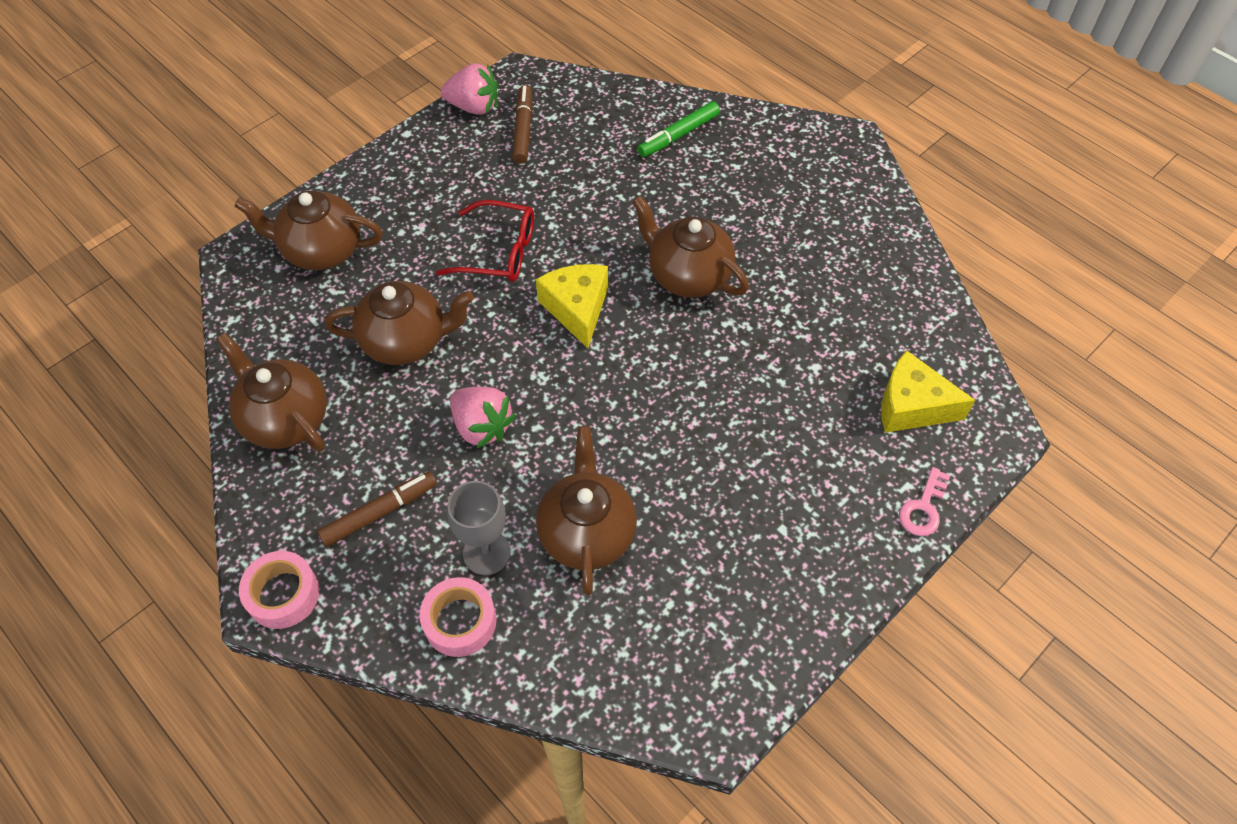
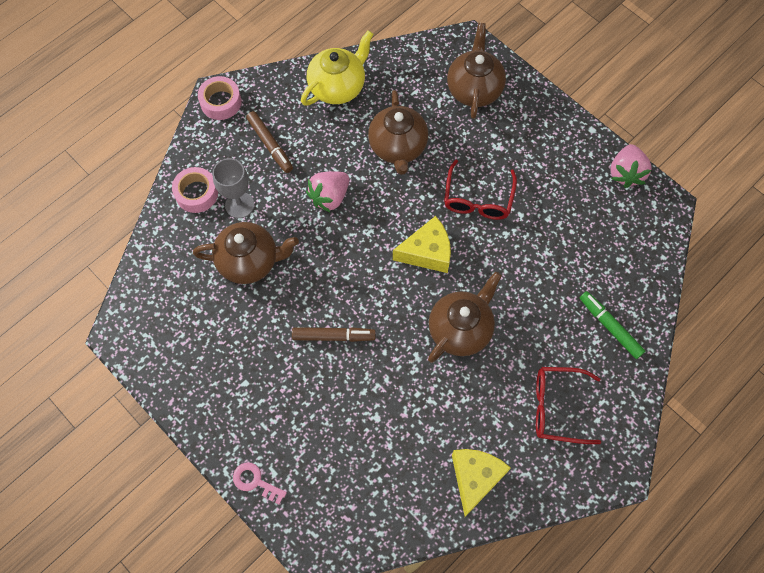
camera: 90 degrees right, 10 degrees up
brown teapot [216,333,327,452] -> yellow teapot [301,30,374,105]
brown marker [512,85,532,164] -> brown marker moved to [292,327,375,342]
yellow cheese [881,350,975,433] -> yellow cheese moved to [452,449,511,517]
none -> red glasses [536,367,601,444]

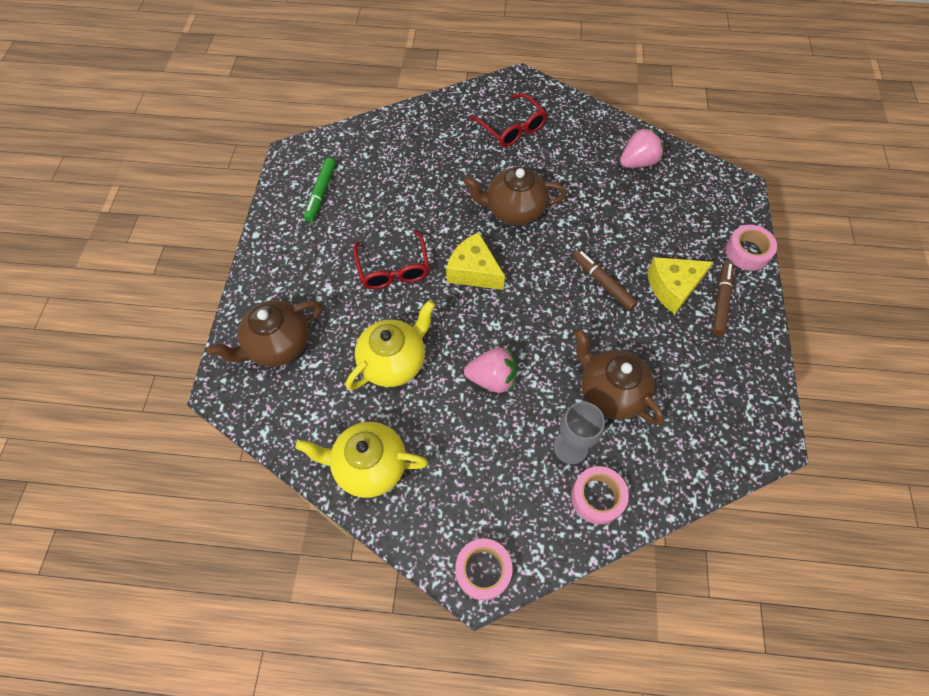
camera: 130 degrees left, 5 degrees down
pink key [233,462,287,504] -> pink tape [725,225,777,271]
brown marker [246,111,293,173] -> brown marker moved to [712,262,734,336]
brown teapot [368,90,428,175] -> yellow teapot [346,300,435,390]
red glasses [444,160,517,220] -> red glasses turned 105 degrees clockwise [353,230,429,289]
yellow cheese [452,449,511,517] -> yellow cheese moved to [647,257,713,314]
green marker [580,291,645,359] -> green marker moved to [304,158,336,222]
pink strawberry [610,144,651,188] -> pink strawberry moved to [620,127,664,168]

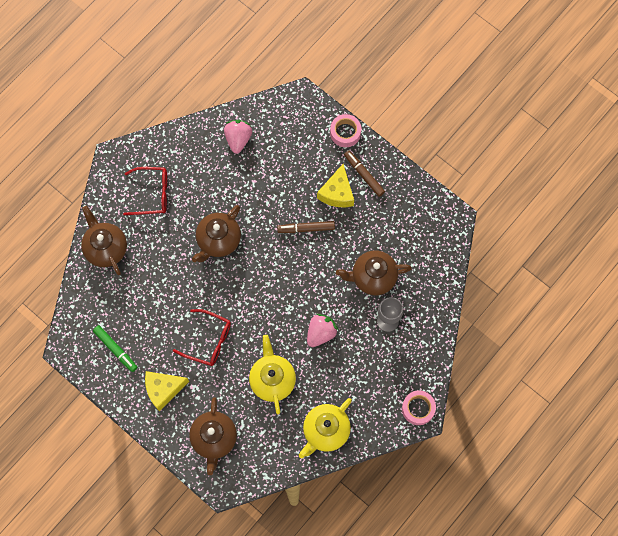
camera: 55 degrees left, 10 degrees up
yellow cheese [446,232,505,290] -> yellow cheese moved to [145,371,189,411]
pink tape [571,466,629,524] -> none
none -> brown teapot [81,206,127,275]

